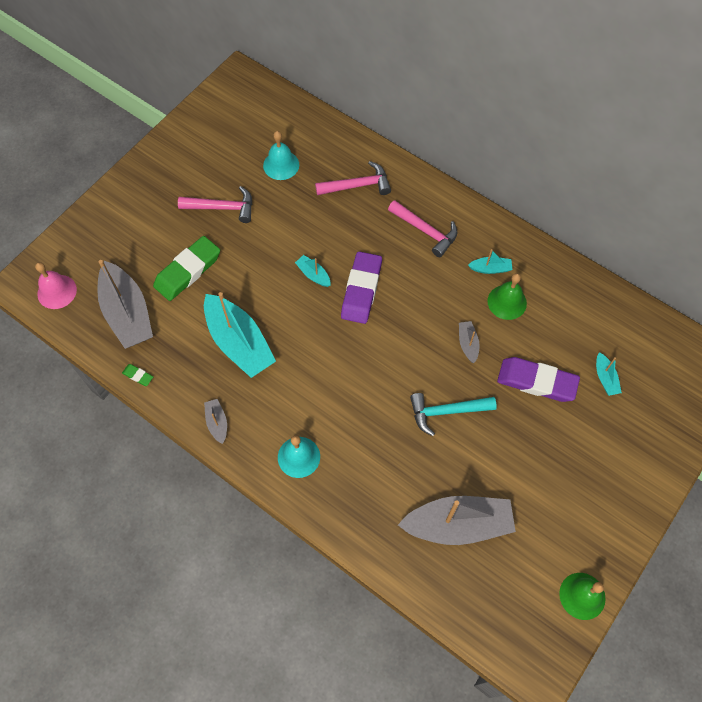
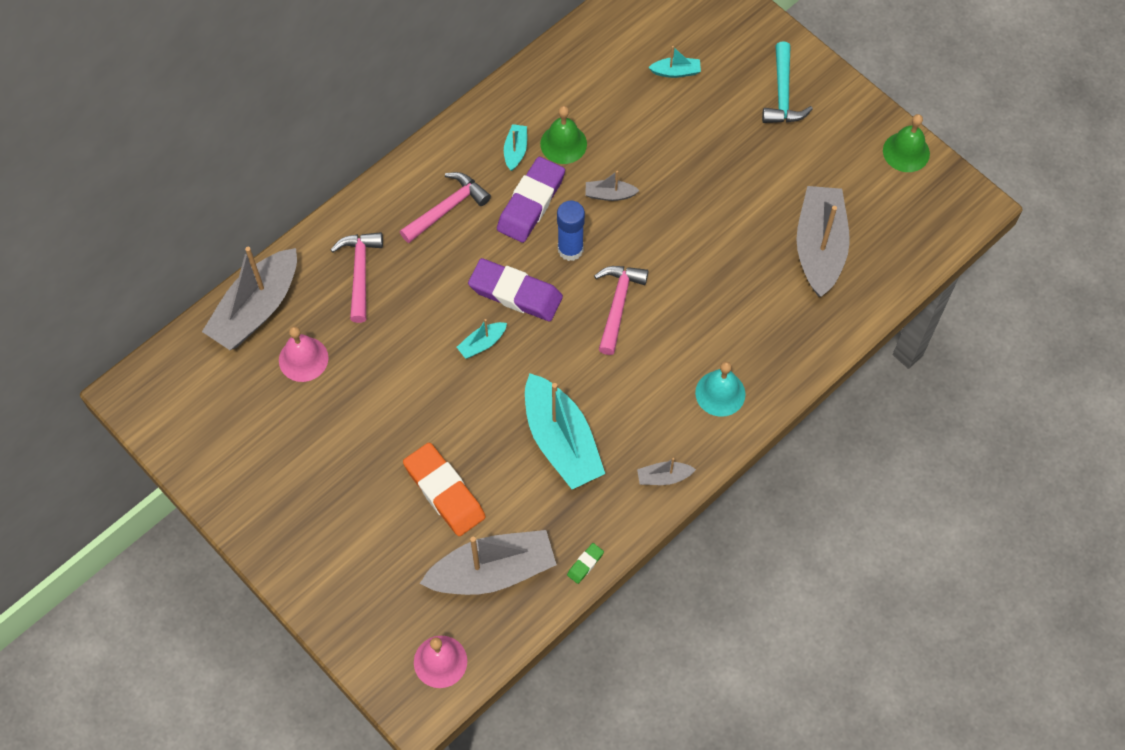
camera: 80 degrees left, 0 degrees up
green eraser [153,236,220,301] -> orange eraser [403,443,486,536]
pink hammer [178,186,252,223] -> pink hammer moved to [594,266,648,355]
turquoise boat [204,292,276,378] -> turquoise boat turned 90 degrees clockwise [525,373,605,489]
turquoise bell [263,131,299,180] -> pink bell [279,326,329,382]
turquoise hammer [410,393,497,436] -> turquoise hammer moved to [762,42,813,123]
purple eraser [497,357,580,402] -> purple eraser moved to [497,157,565,243]
none -> grey boat [202,247,297,350]
none -> blue glue stick [557,201,585,261]

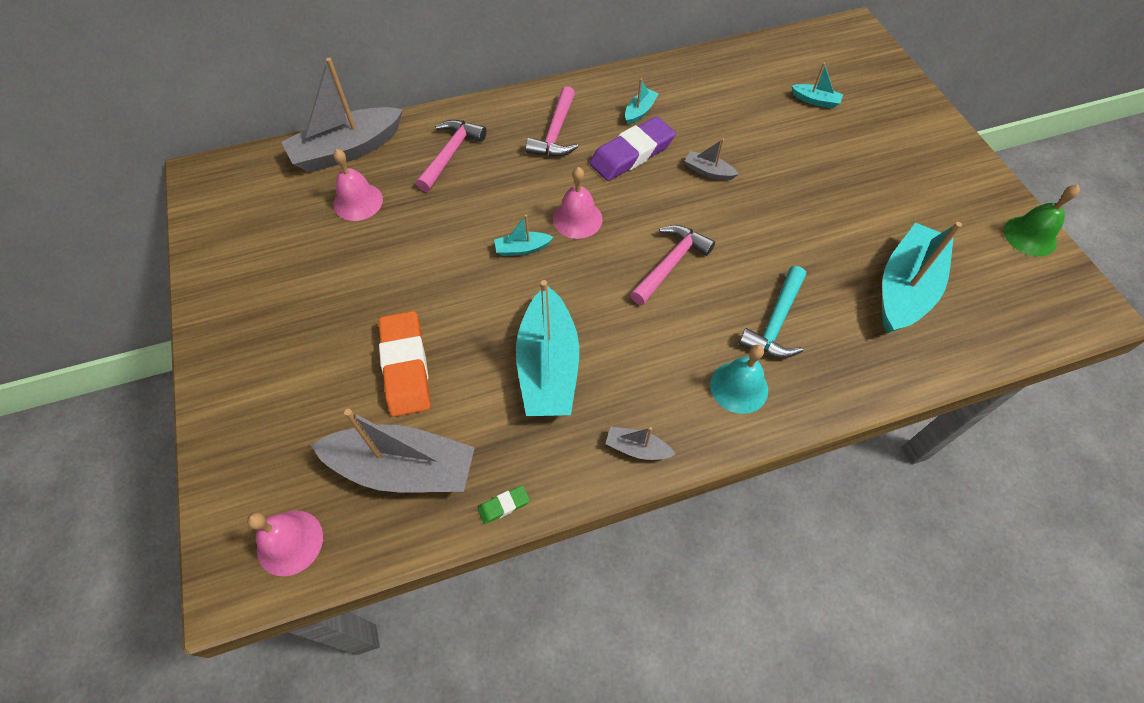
camera: 25 degrees right, 5 degrees down
pink hammer [400,172,491,243] -> pink hammer turned 120 degrees clockwise [526,86,578,156]
purple eraser [468,258,563,321] -> pink bell [553,167,603,239]
green bell [540,106,587,164] -> none
blue glue stick [557,201,585,261] -> none
turquoise hammer [762,42,813,123] -> turquoise hammer moved to [738,266,806,358]
grey boat [796,186,850,297] -> turquoise boat [882,222,962,333]

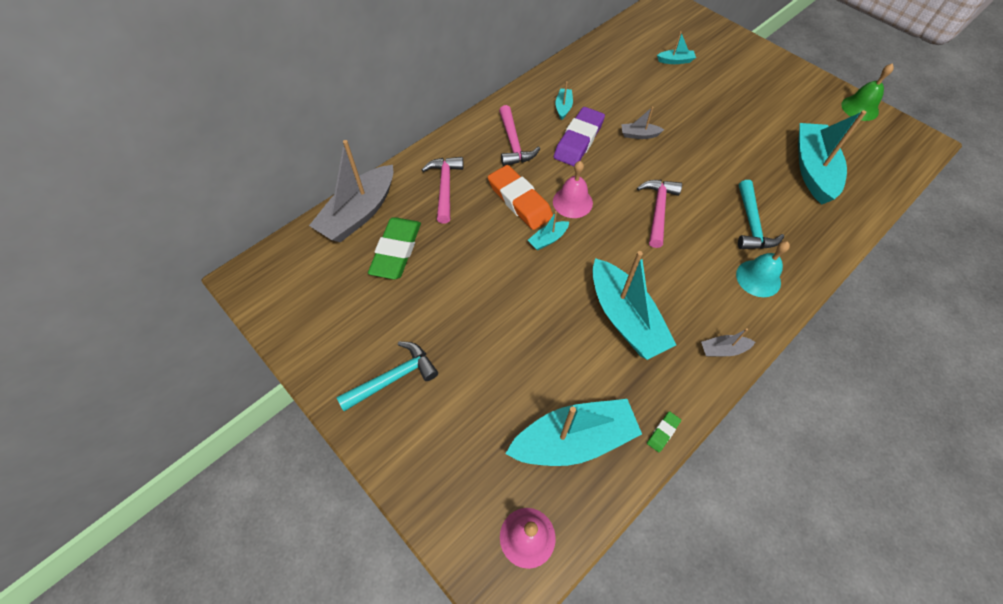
camera: 25 degrees left, 0 degrees up
grey boat [311,409,475,493] -> turquoise boat [505,399,642,466]
pink bell [333,149,383,221] -> green eraser [368,218,421,279]
orange eraser [379,311,430,417] -> orange eraser moved to [488,165,553,230]
none -> turquoise hammer [336,341,438,411]

